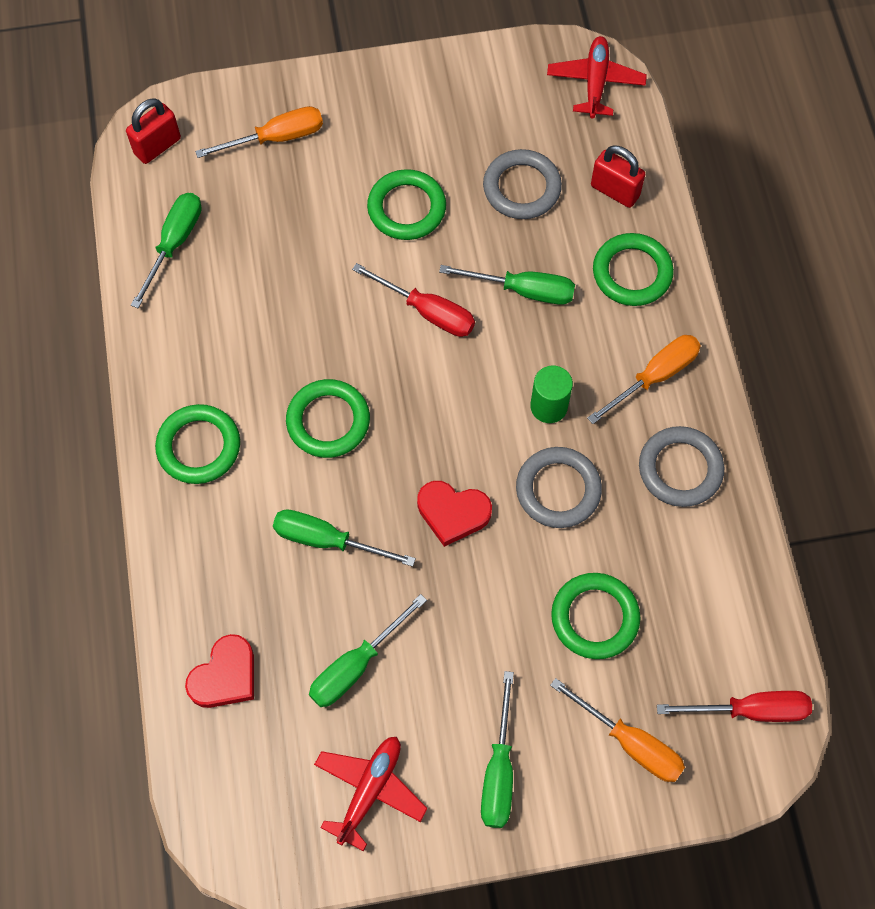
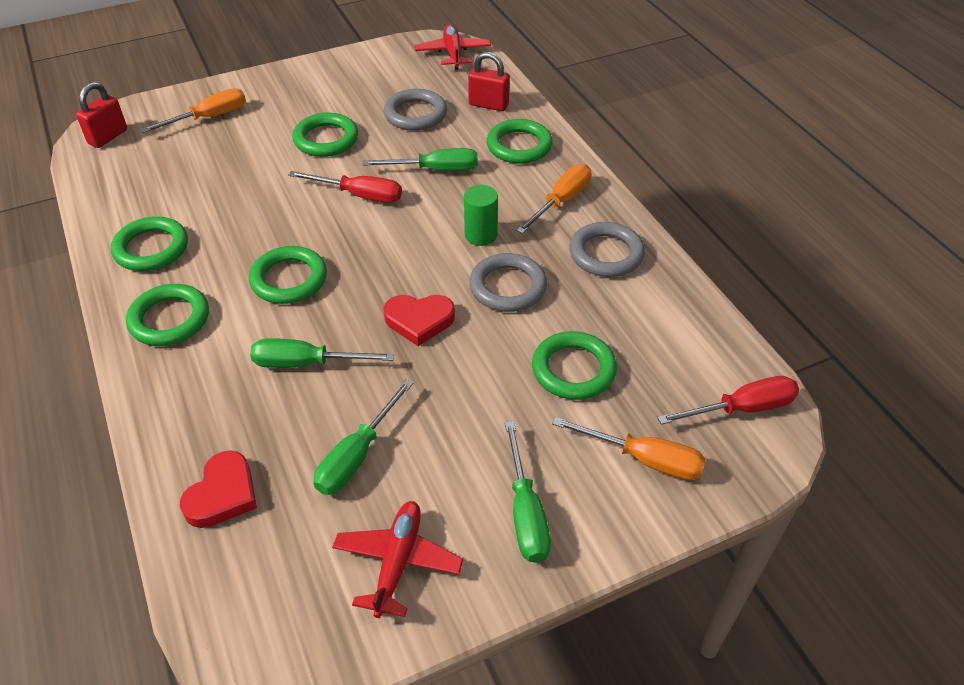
camera: 15 degrees left, 20 degrees down
green screwdriver [131,193,202,308] -> none
none -> green ring [111,216,188,271]

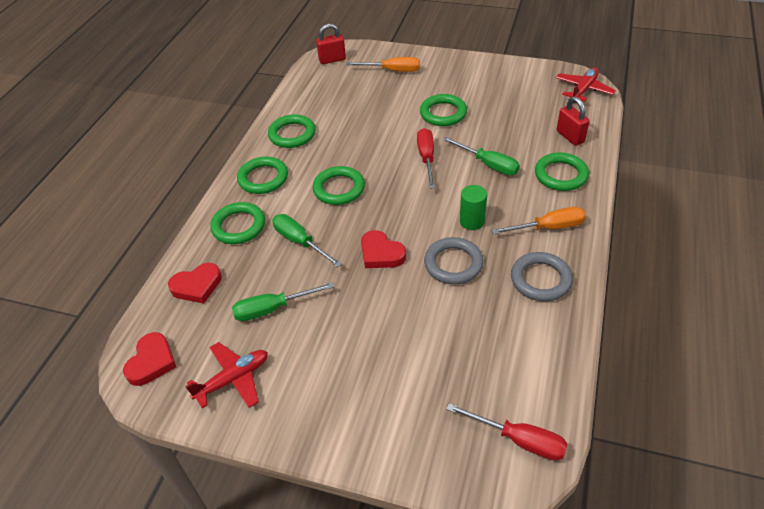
camera: 45 degrees right, 0 degrees up
red screwdriver [288,171,402,203] -> red screwdriver turned 150 degrees counterclockwise [417,128,435,188]
grey ring [384,89,447,130] -> none
green screwdriver [505,421,551,563] -> none
green ring [532,331,617,400] -> green ring moved to [210,202,265,244]
orange screwdriver [552,417,706,480] -> none
none -> red heart [123,332,176,386]

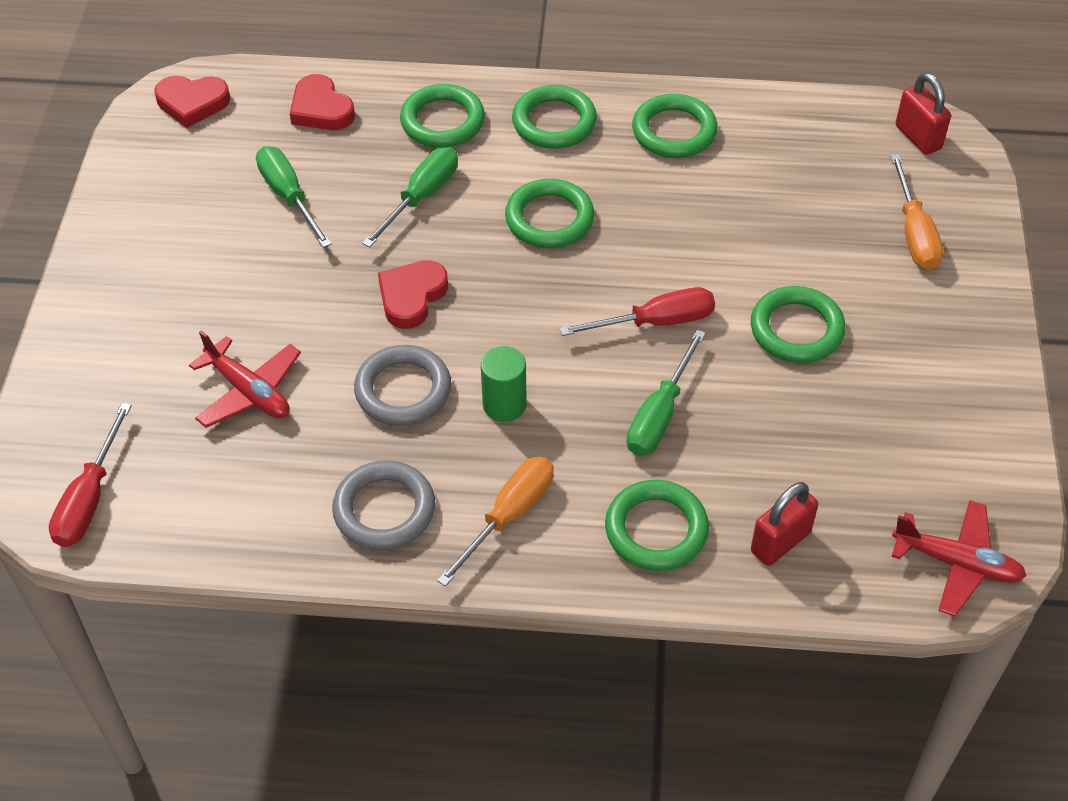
camera: 75 degrees right, 5 degrees up
red plane [186,342,268,408] -> red plane moved to [189,330,301,428]
orange screwdriver [491,207,586,234] -> orange screwdriver turned 120 degrees counterclockwise [437,457,554,587]

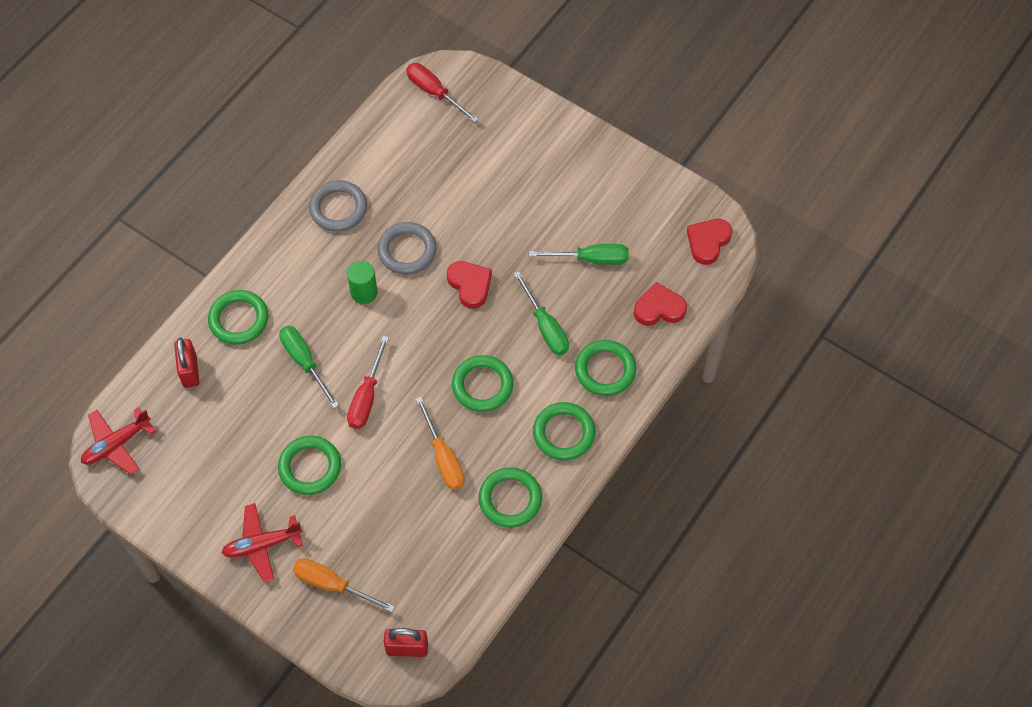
camera: 120 degrees right, 10 degrees up
red plane [189,330,301,428] -> red plane moved to [222,503,303,583]
orange screwdriver [437,457,554,587] -> orange screwdriver moved to [416,397,465,490]

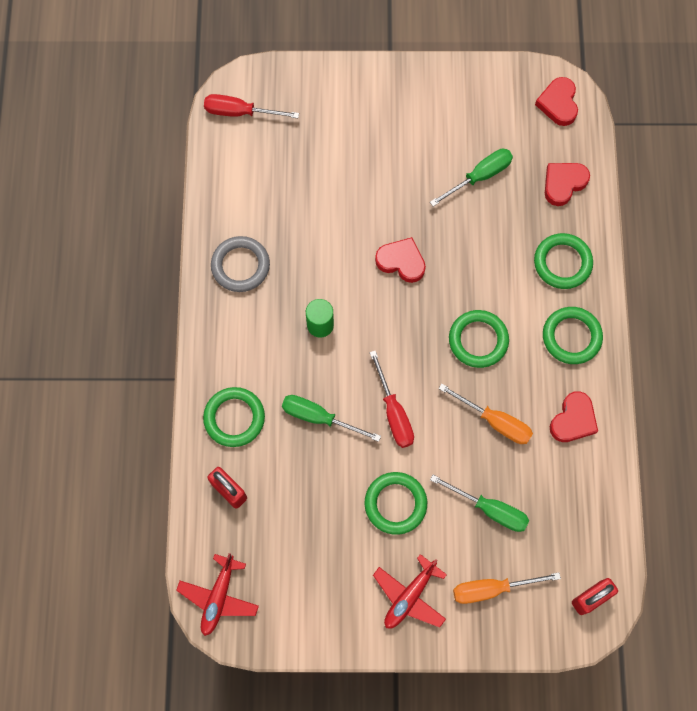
camera: 35 degrees left, 10 degrees up
grey ring [377,222,437,275] -> none
green ring [479,467,542,528] -> red heart [550,391,598,442]
green screwdriver [514,271,569,355] -> green screwdriver moved to [430,475,529,532]

